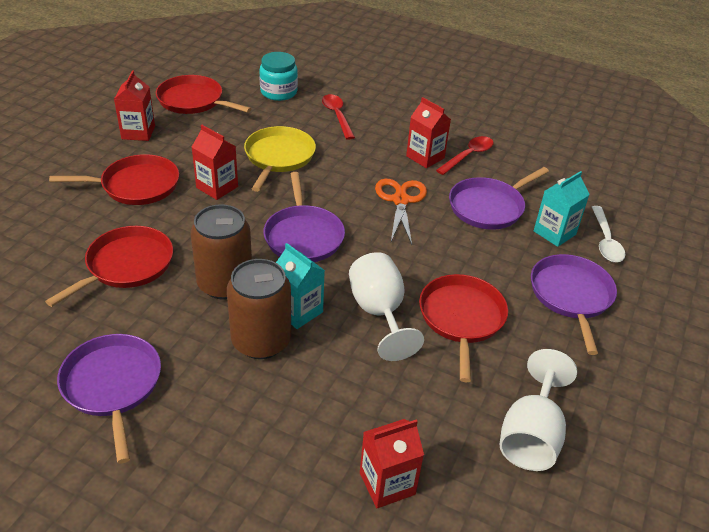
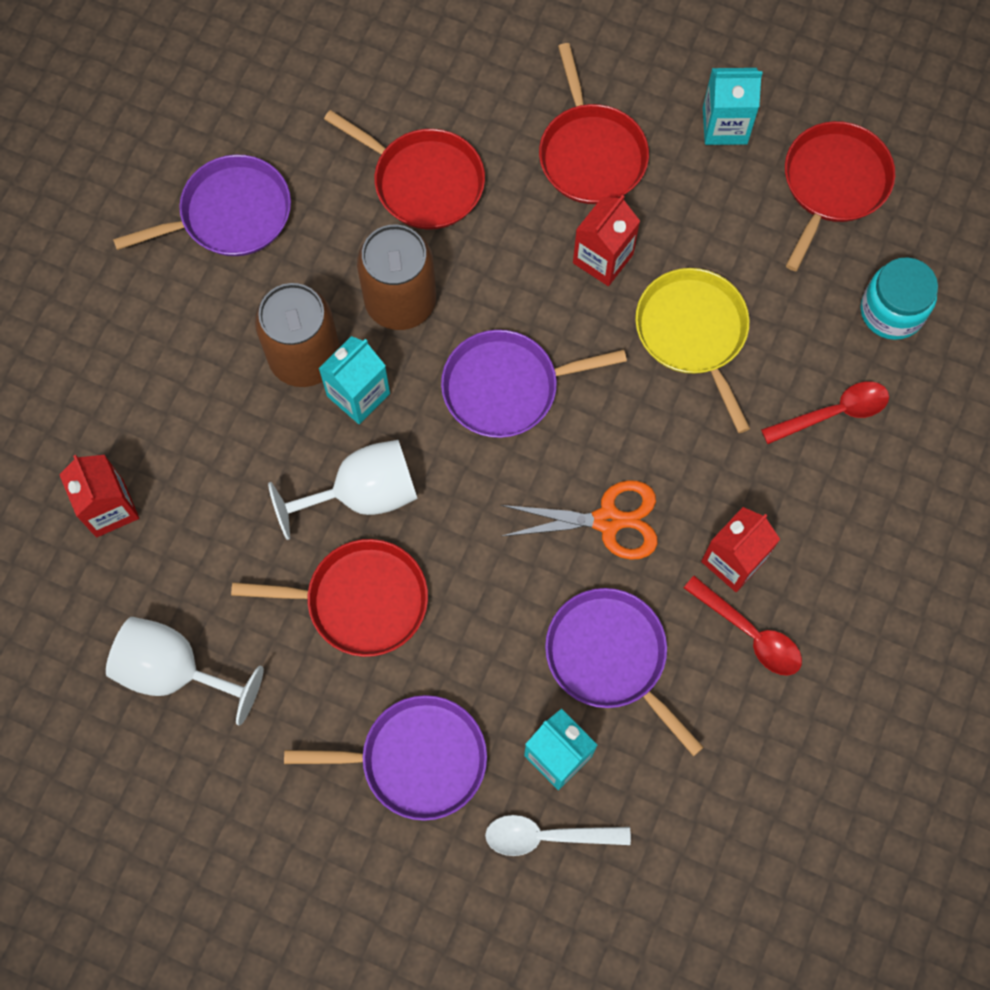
camera: 90 degrees right, 30 degrees up
red carton [114,70,155,141] -> turquoise carton [703,68,762,145]
yellow pan [244,126,316,192] -> yellow pan turned 120 degrees counterclockwise [635,268,750,433]

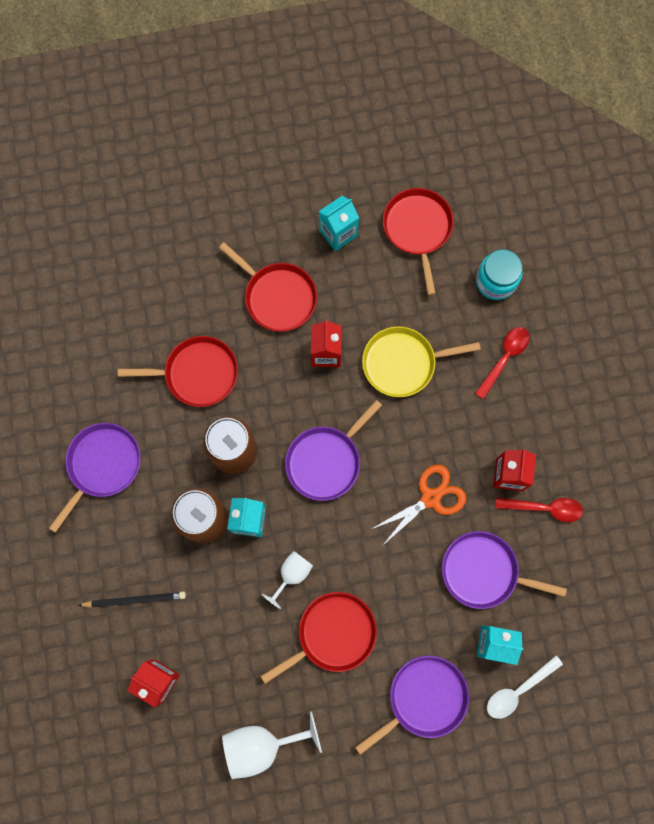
camera: 35 degrees left, 5 degrees up
white goblet [268,440,418,540] -> white goblet [262,551,313,609], size x0.61
yellow pan [635,268,750,433] -> yellow pan turned 45 degrees counterclockwise [362,326,481,397]
none -> black pencil [78,591,186,608]

